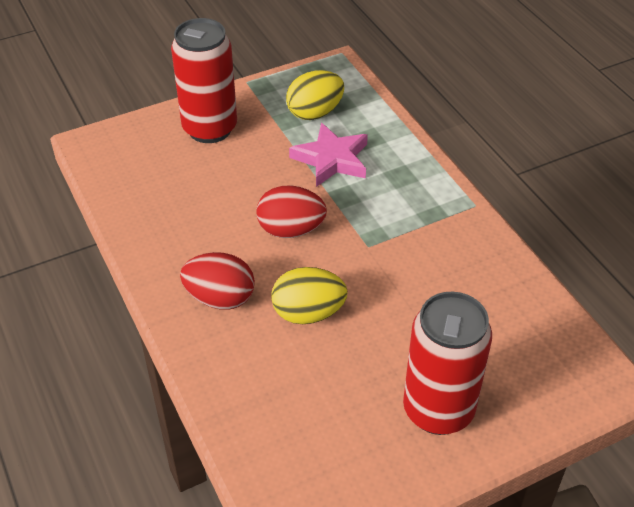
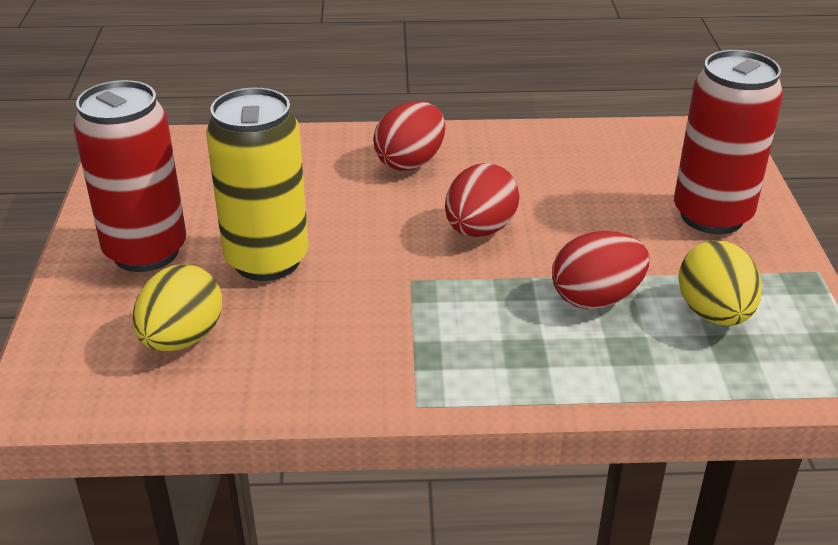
camera: 115 degrees right, 10 degrees down
yellow egg [271,267,348,324] -> yellow egg moved to [132,264,222,352]
pink star [289,123,368,187] -> red egg [552,231,649,309]
none -> yellow can [206,88,309,281]

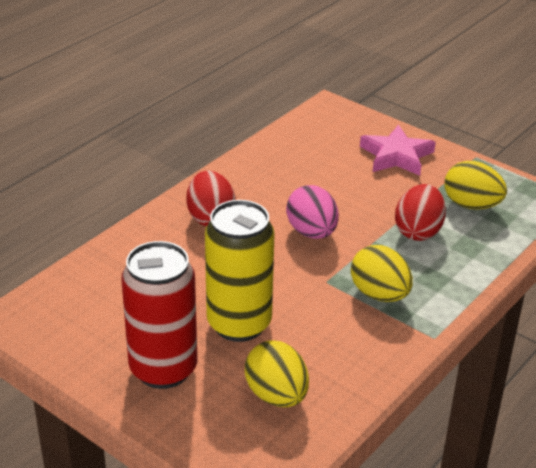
camera: 50 degrees left, 0 degrees up
red egg [445,163,519,237] -> pink egg [286,185,339,239]
red can [674,50,783,234] -> pink star [360,125,436,176]
none -> yellow egg [351,245,413,302]

